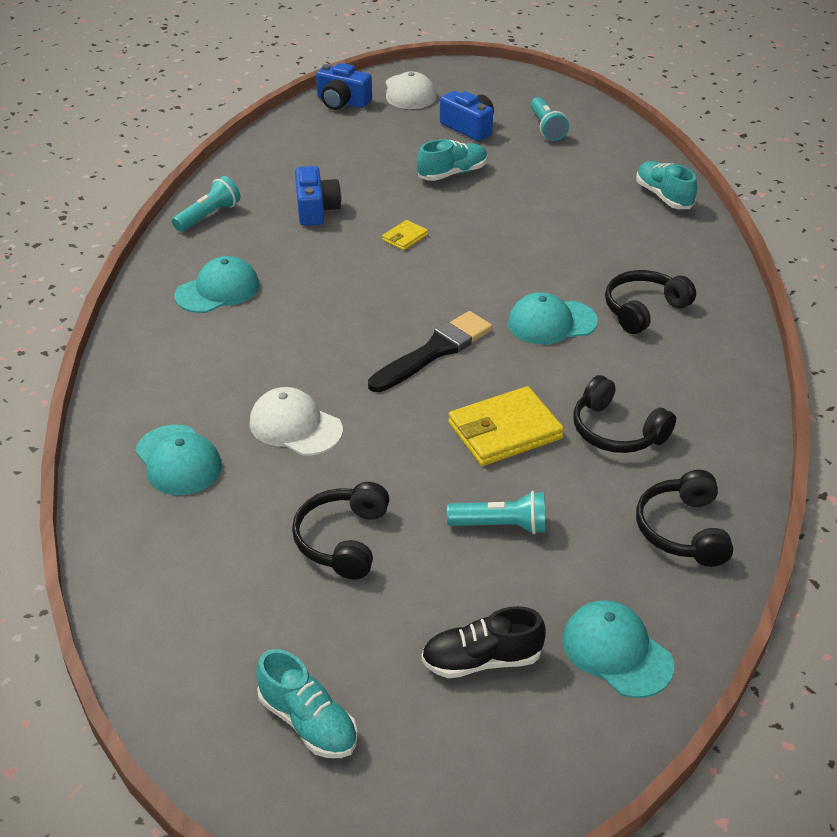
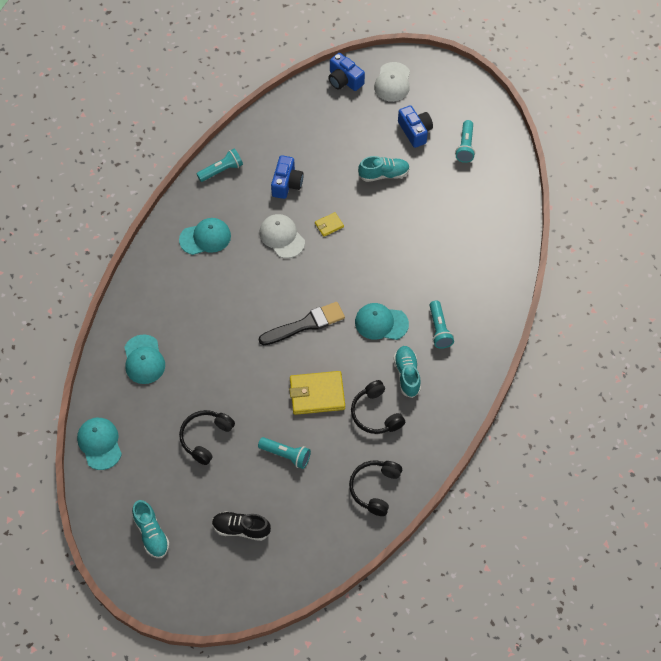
camera: 20 degrees right, 20 degrees up
white cap [250,387,343,456] -> white cap moved to [259,214,305,258]
turquoise cap [562,601,674,698] -> turquoise cap moved to [77,418,122,470]
black headphones [605,270,696,334] -> turquoise flashlight [429,301,454,349]
turquoise shoe [636,161,697,209] -> turquoise shoe moved to [394,346,421,398]

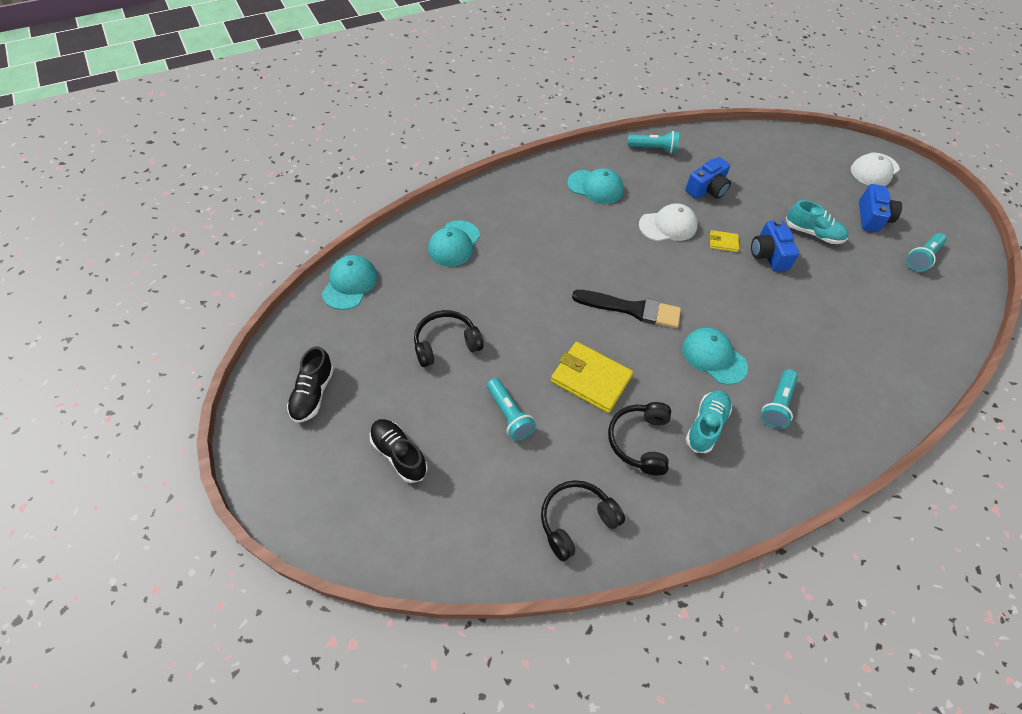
camera: 35 degrees right, 5 degrees down
turquoise shoe [132,500,170,558] -> black shoe [287,346,334,423]
white cap [259,214,305,258] -> white cap turned 75 degrees clockwise [639,203,698,241]
blue camera [328,53,365,91] -> blue camera moved to [751,220,799,271]

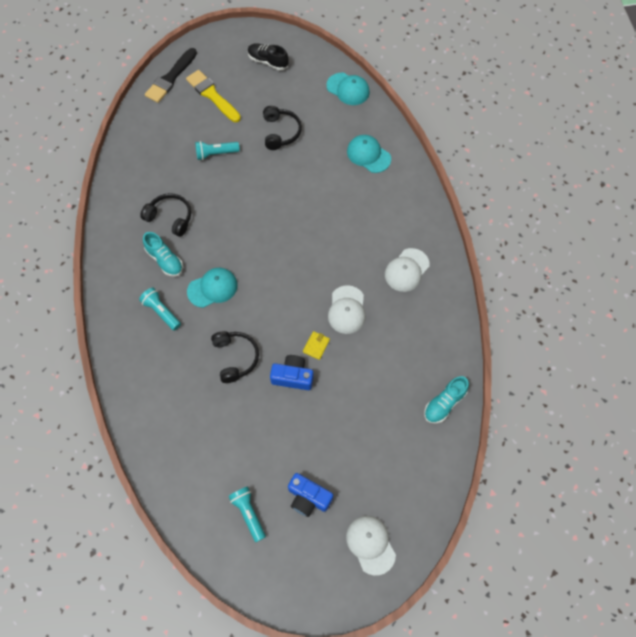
camera: 110 degrees right, 10 degrees up
black shoe [370,419,428,483] -> yellow brush [186,70,241,122]
black headphones [541,480,625,561] -> black headphones moved to [211,331,259,383]
yellow wallet [551,342,633,413] -> none
turquoise cap [567,168,624,204] -> white cap [385,248,430,292]
black brush [572,290,681,328] -> black brush moved to [145,48,197,103]
turquoise flashlight [628,131,679,154] -> none
blue camera [685,157,731,199] -> none
turquoise shoe [786,200,848,244] -> turquoise shoe moved to [424,376,469,424]

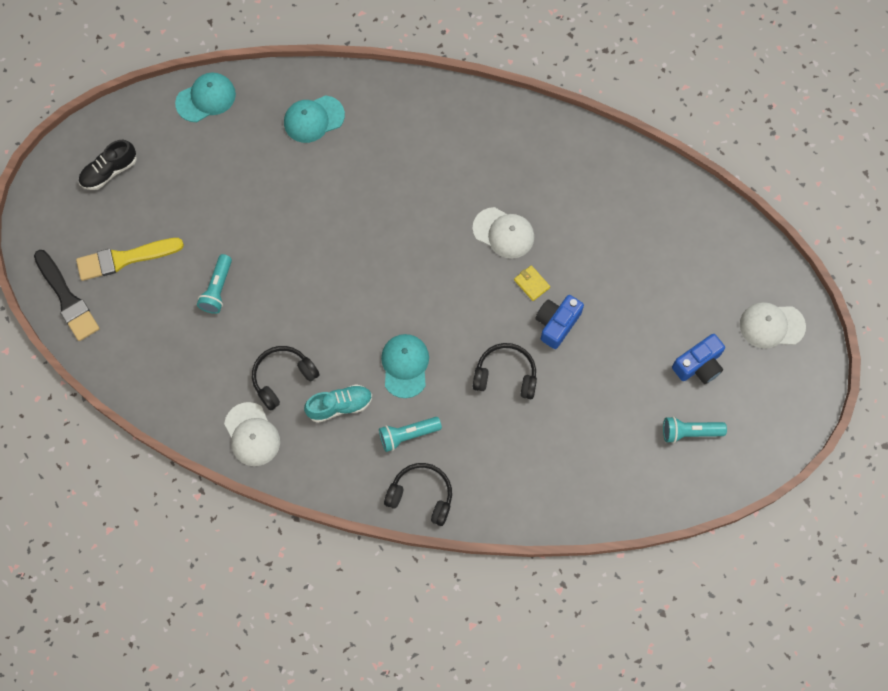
camera: 65 degrees left, 5 degrees up
black headphones [263,106,302,150] -> black headphones moved to [384,463,452,526]
white cap [385,248,430,292] -> white cap moved to [224,402,280,466]
turquoise shoe [424,376,469,424] -> none

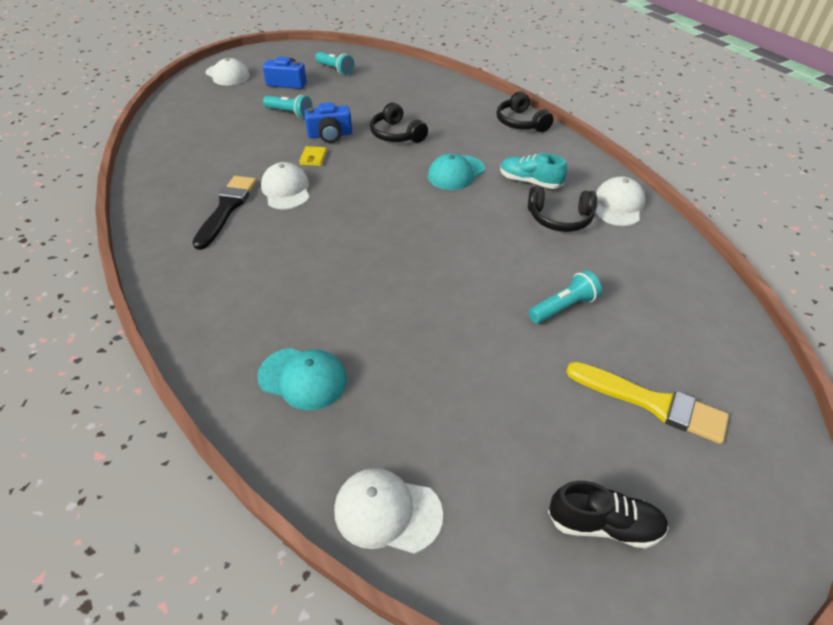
camera: 135 degrees left, 25 degrees down
black brush [34,250,100,341] -> black brush moved to [192,176,257,250]
turquoise cap [175,73,236,122] -> white cap [334,468,443,554]
turquoise flashlight [379,417,442,452] -> turquoise flashlight moved to [263,94,312,118]

